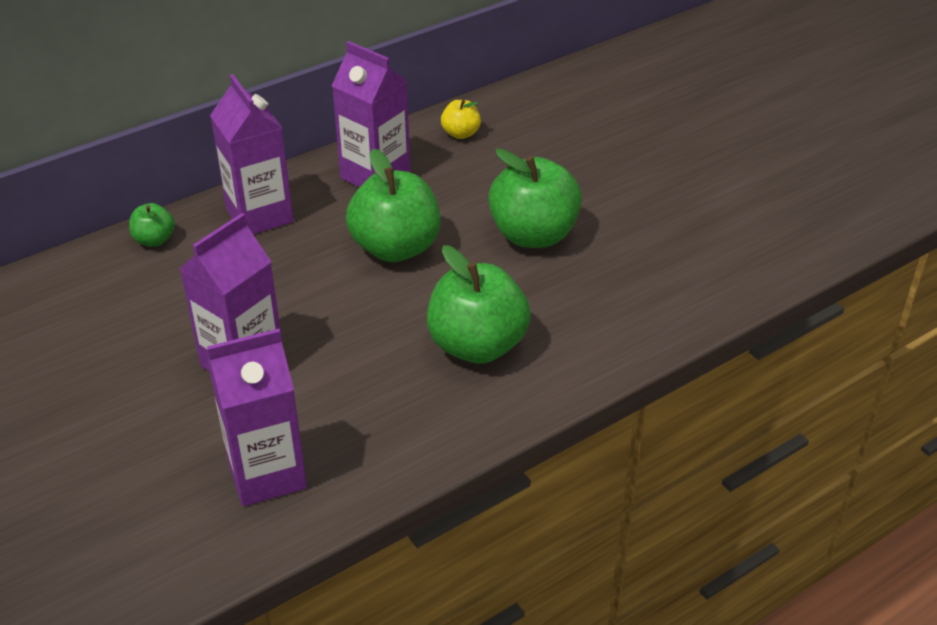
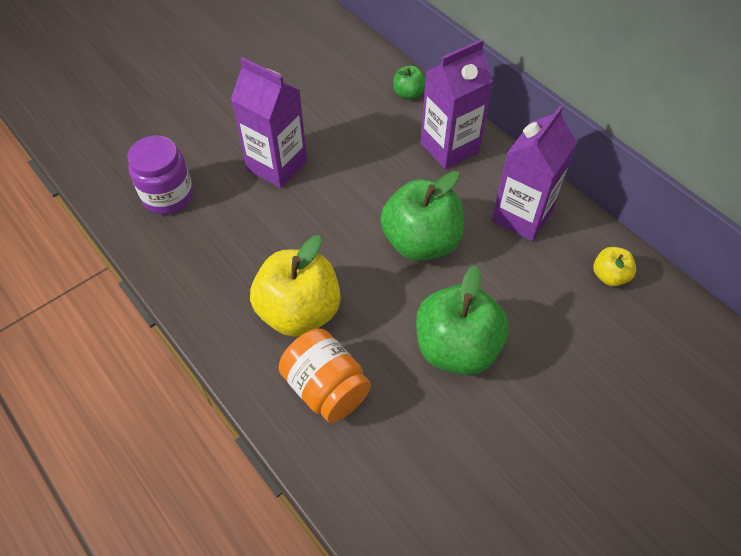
camera: 85 degrees right, 15 degrees up
purple carton [207,329,307,506] -> purple jar [127,135,193,214]
green apple [427,245,531,363] -> yellow apple [250,235,341,337]
none -> orange jar [279,329,371,423]

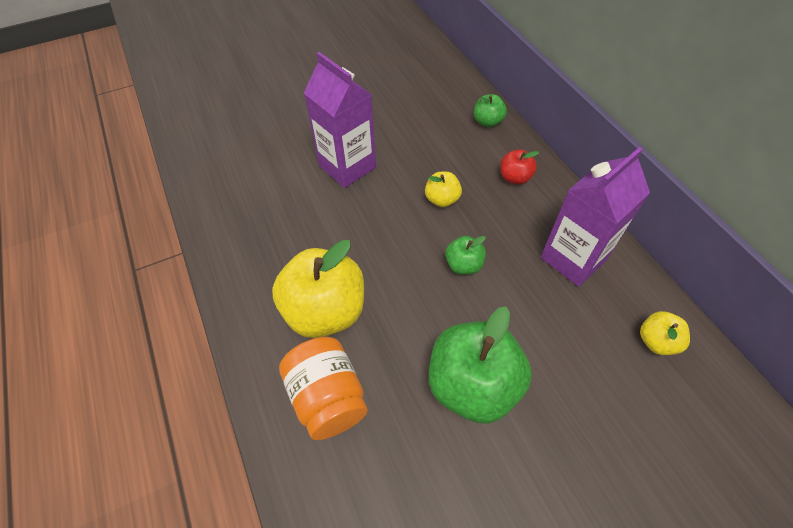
camera: 15 degrees right, 0 degrees up
purple jar [127,135,193,214] -> none
green apple [380,171,464,261] -> green apple [445,236,486,275], size x0.48
purple carton [420,39,493,169] -> red apple [500,149,539,185]
none -> yellow apple [425,172,462,207]

